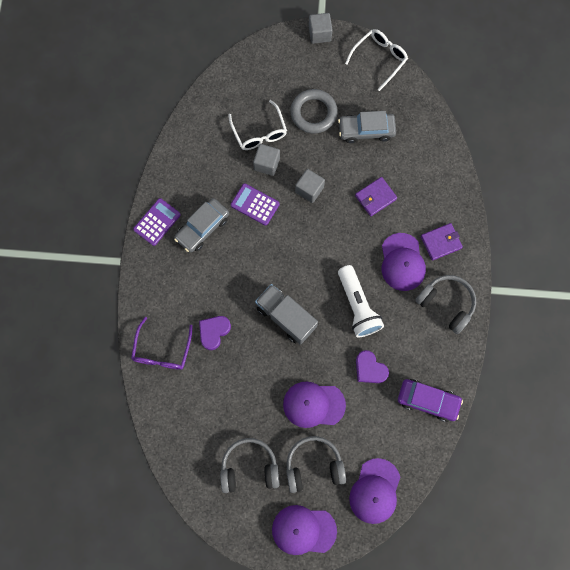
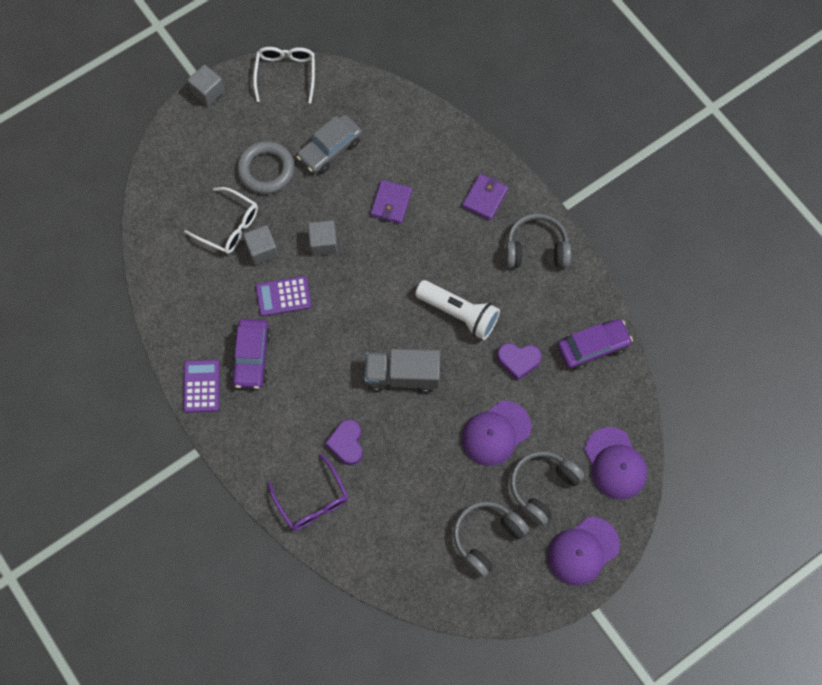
camera: 40 degrees left, 5 degrees down
grey car [174,198,229,253] -> purple car [231,319,271,389]
purple cap [382,233,426,291] -> none

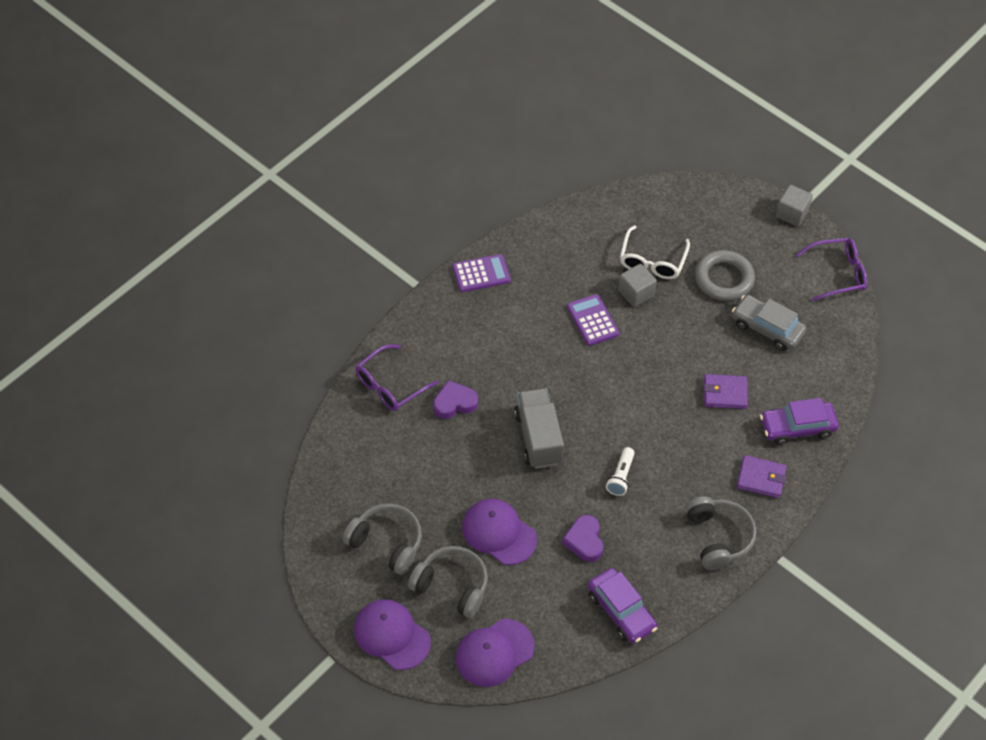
camera: 75 degrees right, 15 degrees down
purple car [231,319,271,389] -> purple car moved to [760,398,839,445]
white glasses [253,47,315,104] -> purple glasses [796,238,867,301]
grey cube [308,220,338,256] -> none
white flashlight [415,280,500,340] -> white flashlight [606,447,635,496], size x0.57

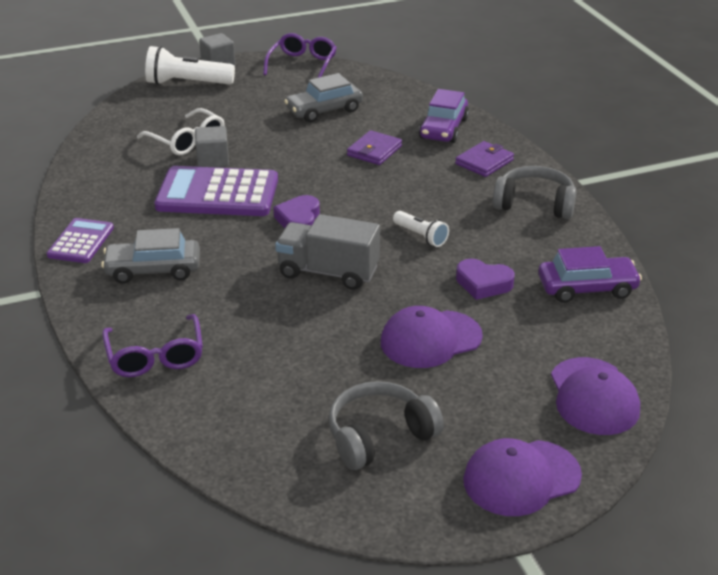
camera: 60 degrees left, 20 degrees down
grey headphones [408,546,488,618] -> none
purple heart [433,380,478,419] -> purple heart moved to [273,195,320,228]
purple calculator [567,294,619,346] -> purple calculator [154,166,278,216], size x1.79
grey ring [695,250,755,301] -> none
none -> grey car [101,228,200,284]
none -> white flashlight [145,46,235,85]

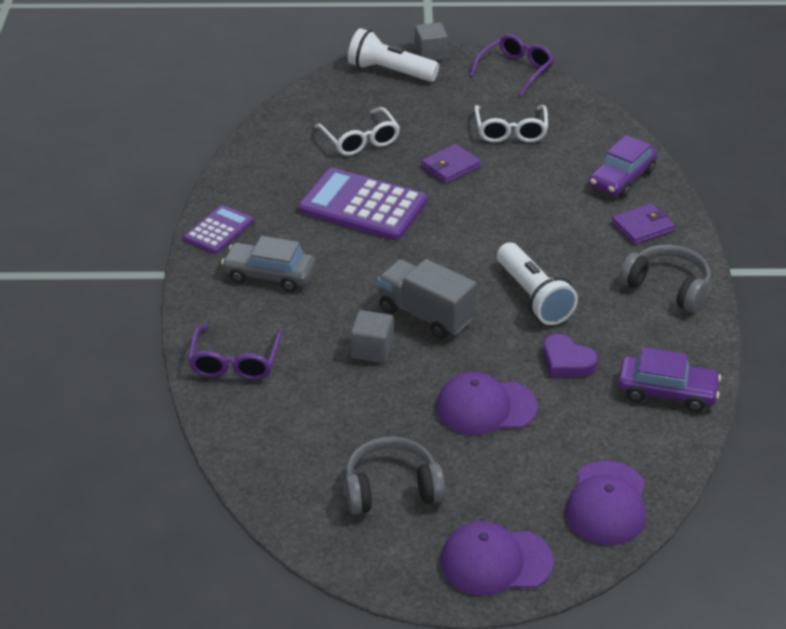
camera: 20 degrees right, 5 degrees up
grey cube [195,126,229,167] -> grey cube moved to [351,310,393,363]
purple heart [273,195,320,228] -> none
grey car [284,73,363,122] -> white glasses [474,105,548,143]
purple wallet [347,130,402,165] -> purple wallet moved to [421,144,481,184]
white flashlight [393,211,449,247] -> white flashlight [497,243,578,325], size x1.77

